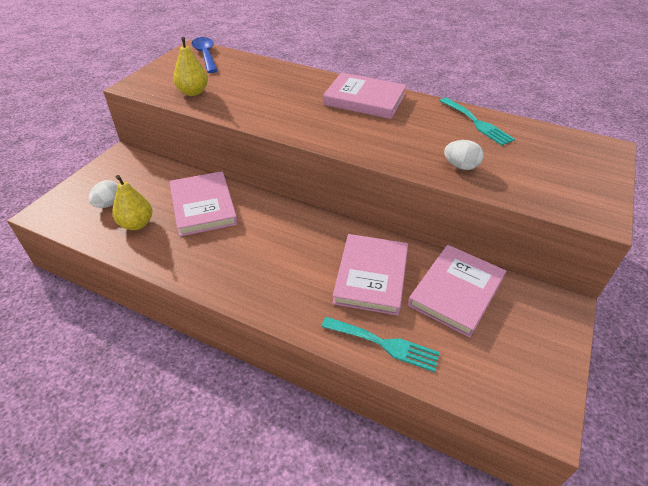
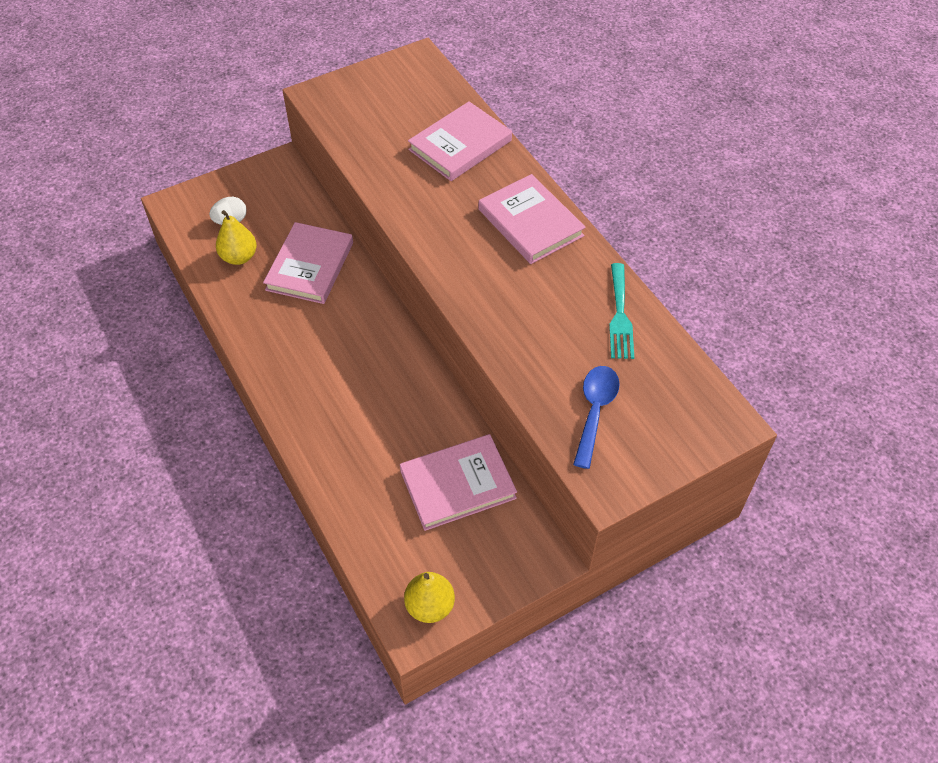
camera: 35 degrees right, 10 degrees up
yellow pear [173,36,208,96] -> yellow pear moved to [404,572,455,623]
blue spoon [192,37,217,73] -> blue spoon moved to [573,366,620,469]
turquoise fork [321,317,440,372] -> none
pink book [332,234,408,316] -> pink book moved to [408,101,512,181]
white egg [444,140,484,170] -> none

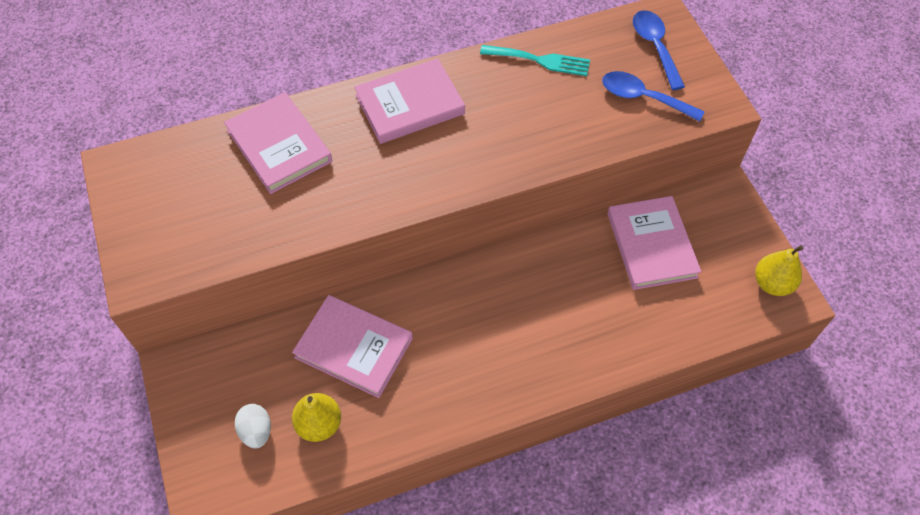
camera: 80 degrees left, 5 degrees up
none -> blue spoon [633,10,685,90]

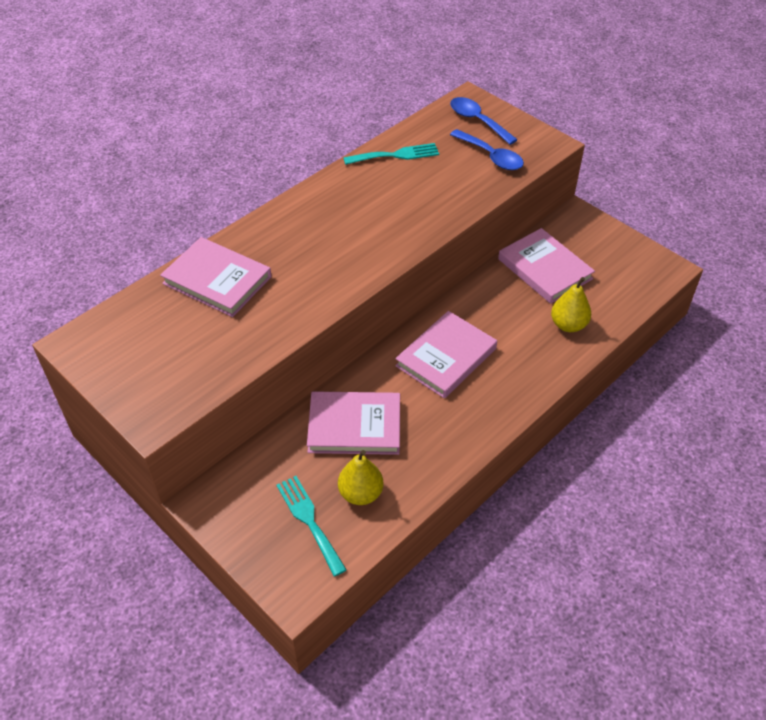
camera: 25 degrees left, 10 degrees down
white egg [235,404,271,448] -> turquoise fork [276,476,347,576]
pink book [354,58,465,144] -> pink book moved to [395,311,497,398]
blue spoon [602,71,705,121] -> blue spoon turned 135 degrees counterclockwise [450,129,524,170]
yellow pear [755,245,804,296] -> yellow pear moved to [551,277,591,332]

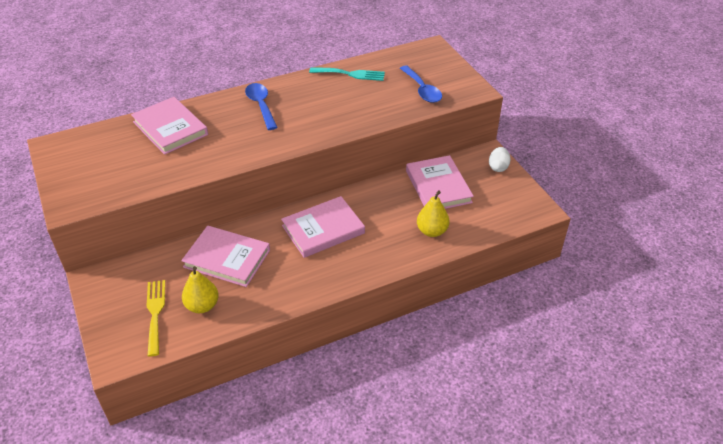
camera: 20 degrees right, 5 degrees down
turquoise fork [276,476,347,576] -> yellow fork [146,280,165,356]
blue spoon [450,97,518,145] -> blue spoon moved to [245,83,278,130]
none -> white egg [489,147,511,172]

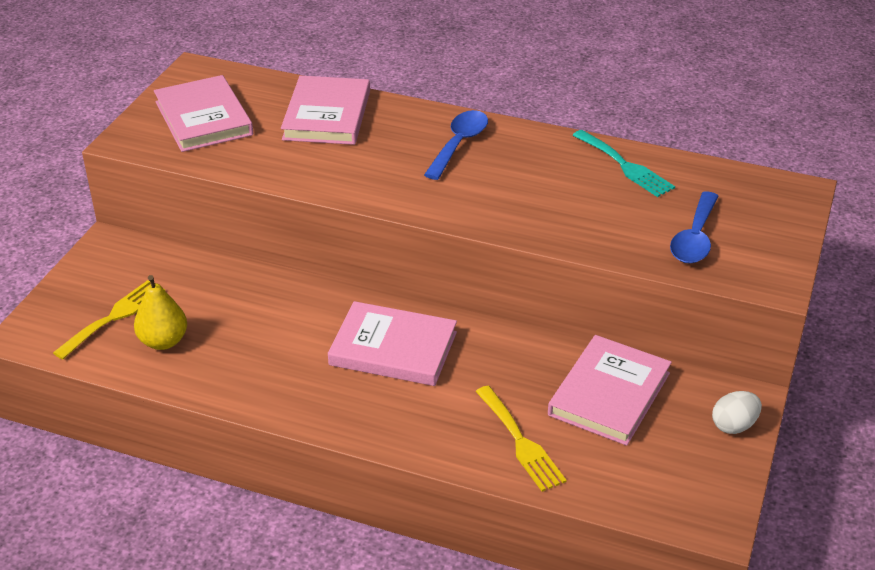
camera: 45 degrees right, 5 degrees down
pink book [181,226,270,287] -> pink book moved to [154,75,253,152]
yellow pear [417,191,450,237] -> yellow fork [475,386,567,492]

